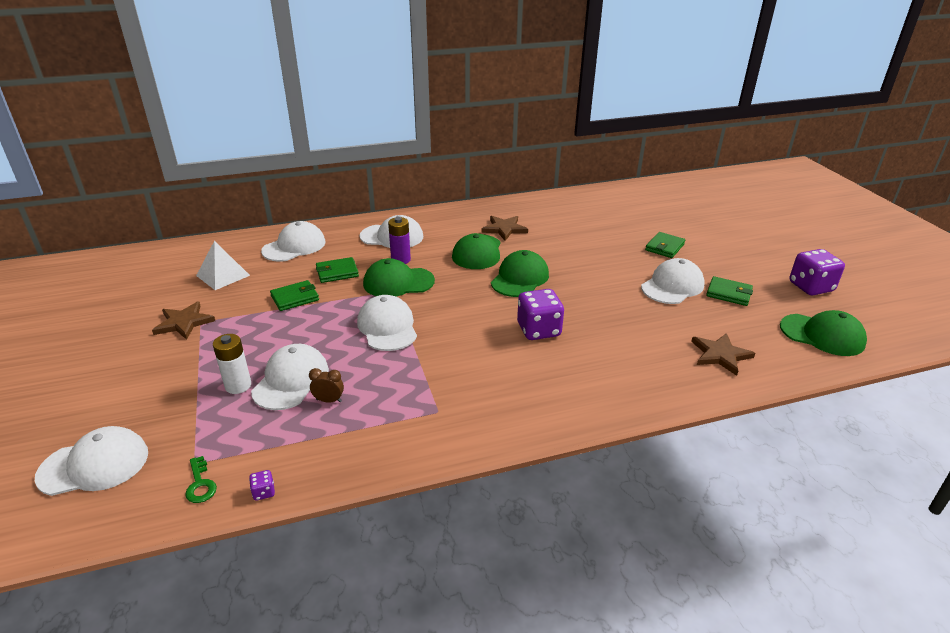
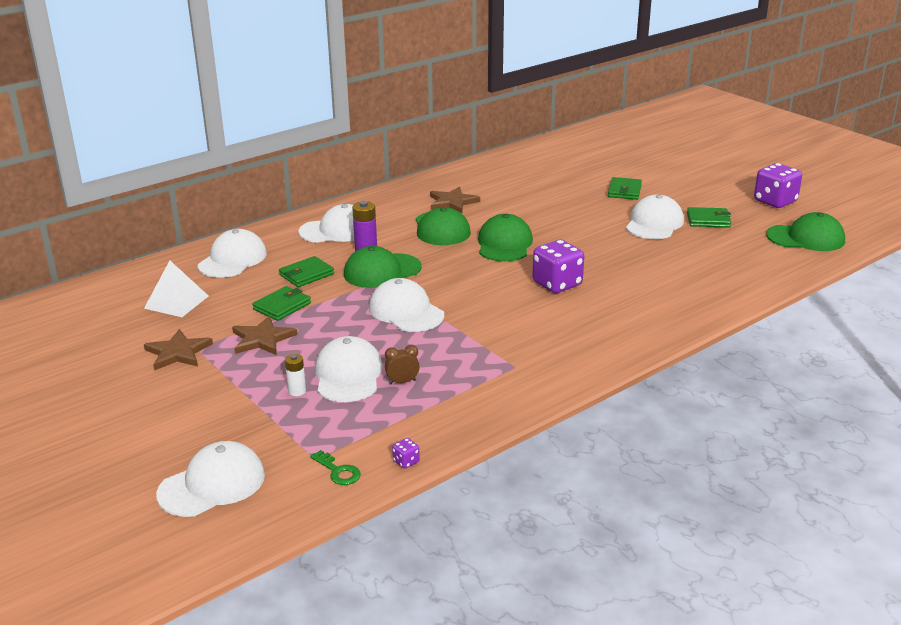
camera: 20 degrees left, 5 degrees down
white battery [213,334,251,394] -> white battery [285,354,306,396], size x0.64
brown star [691,333,755,376] -> brown star moved to [232,316,298,355]

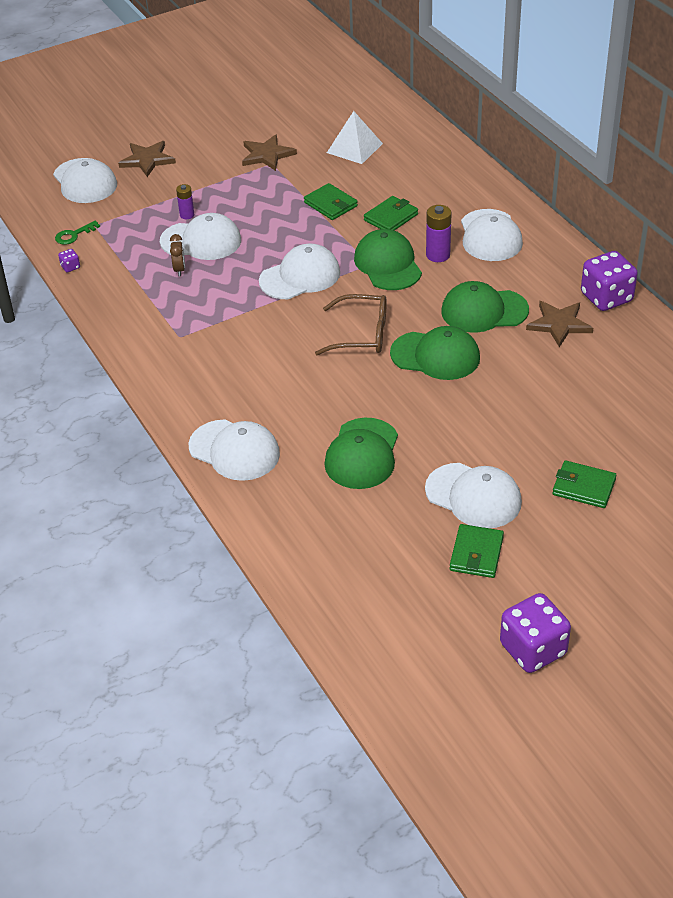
camera: 100 degrees right, 15 degrees up
white cap [198,229,267,278] -> white cap moved to [188,420,280,481]
brown star [232,316,298,355] -> brown star moved to [118,141,176,177]
green wallet [279,256,334,287] -> green wallet turned 75 degrees clockwise [364,196,418,231]
white battery [285,354,306,396] -> purple battery [176,184,194,219]
purple dice [532,240,584,293] -> purple dice moved to [581,251,638,311]
green cap [766,212,845,251] -> green cap moved to [324,418,398,489]
none -> brown glasses [315,294,387,355]

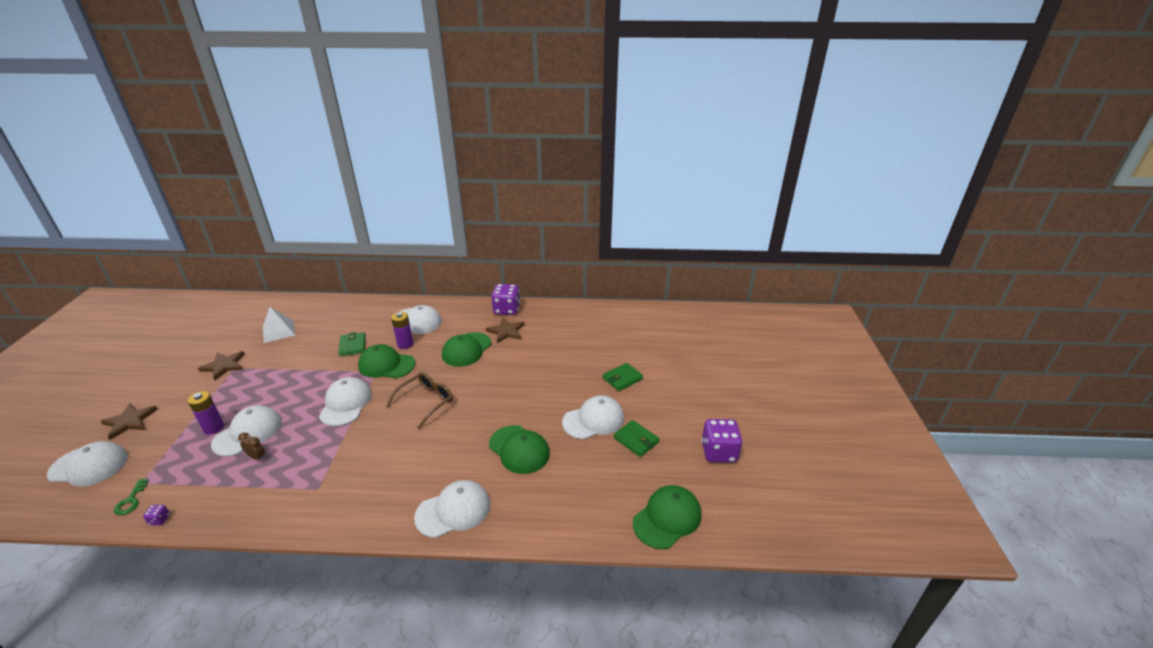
camera: 60 degrees left, 10 degrees down
purple battery [176,184,194,219] -> purple battery [188,391,224,435], size x1.57
green wallet [304,183,358,220] -> none
green cap [390,326,480,380] -> green cap moved to [633,485,701,549]

